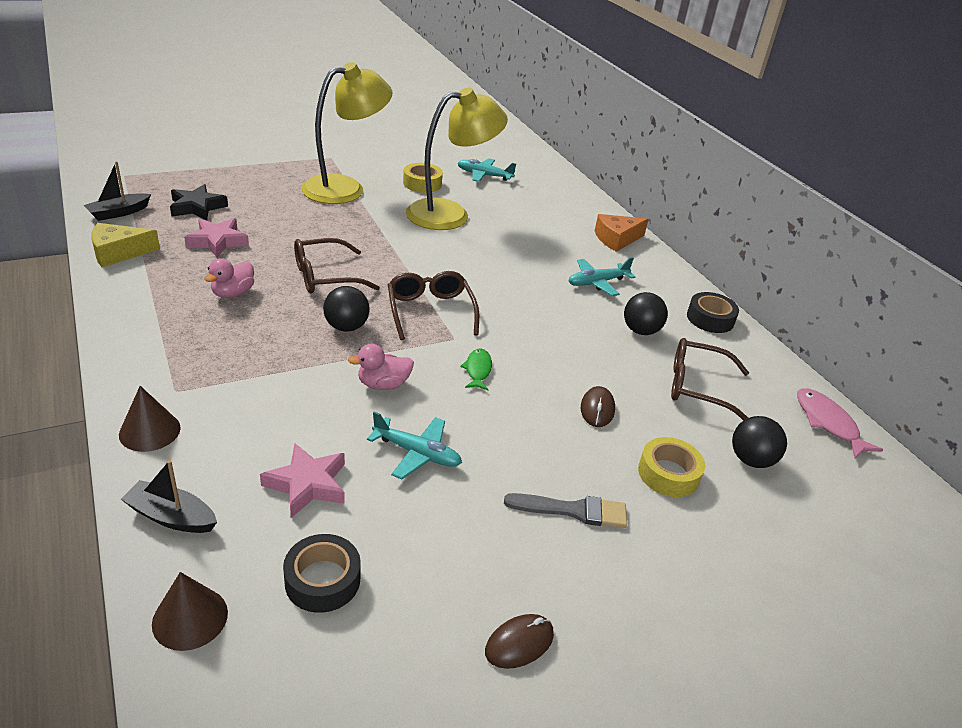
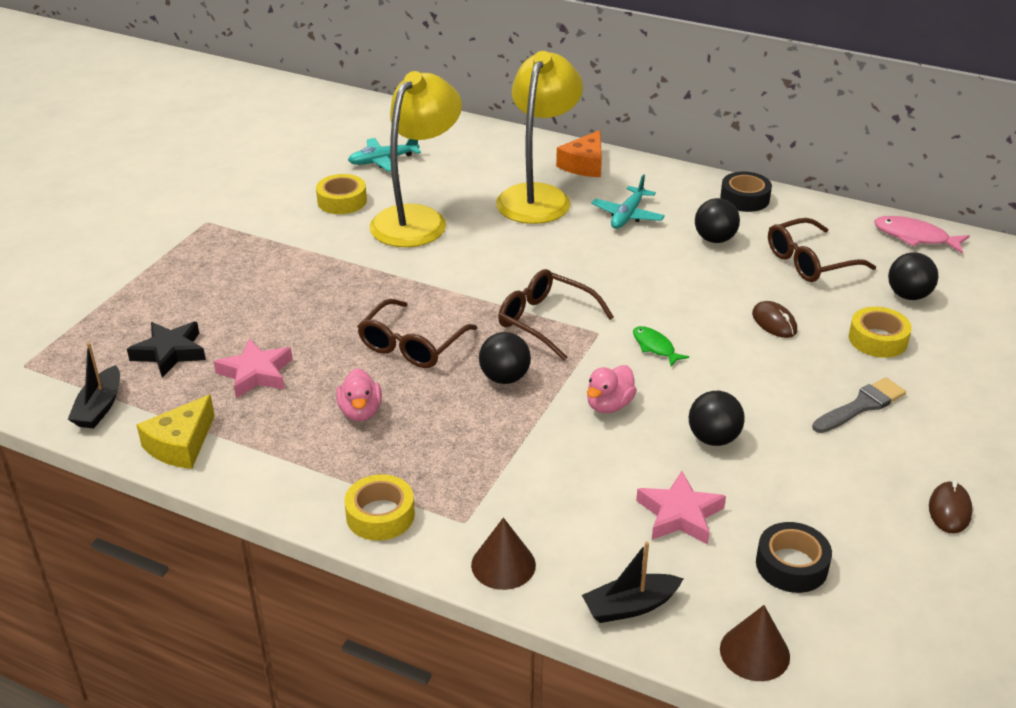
camera: 35 degrees left, 0 degrees up
yellow lamp [301,62,393,204] -> yellow lamp moved to [496,51,583,224]
turquoise plane [367,411,462,479] -> black ball [689,391,745,446]
none -> yellow tape [344,474,415,541]

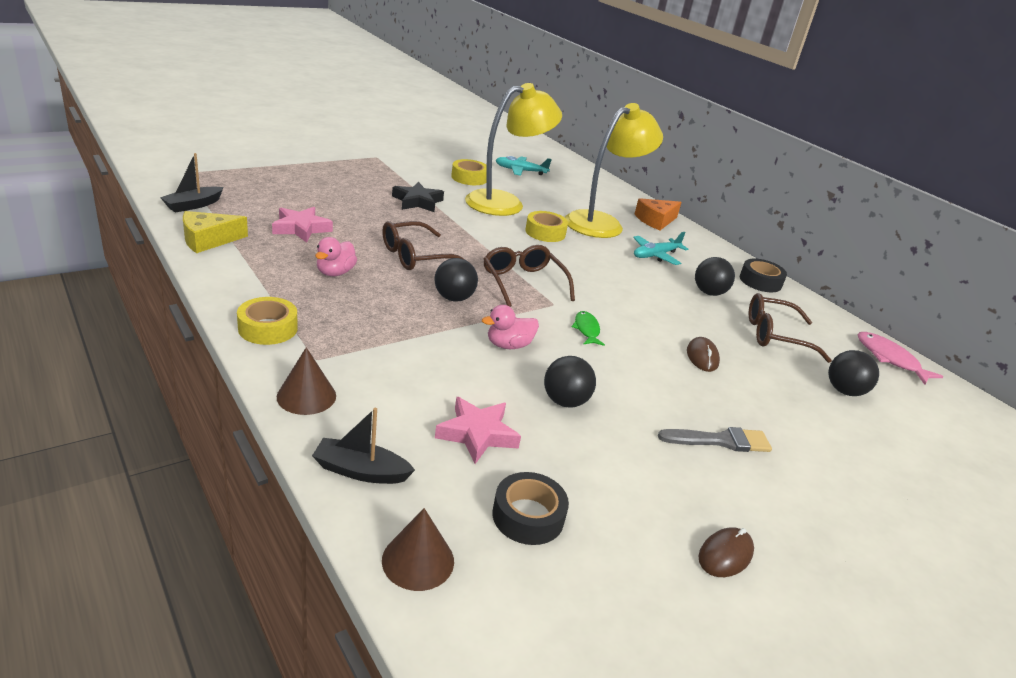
camera: 25 degrees right, 5 degrees down
black star [127,322,206,377] -> black star moved to [392,182,444,212]
yellow tape [849,307,912,358] -> yellow tape moved to [525,211,568,242]

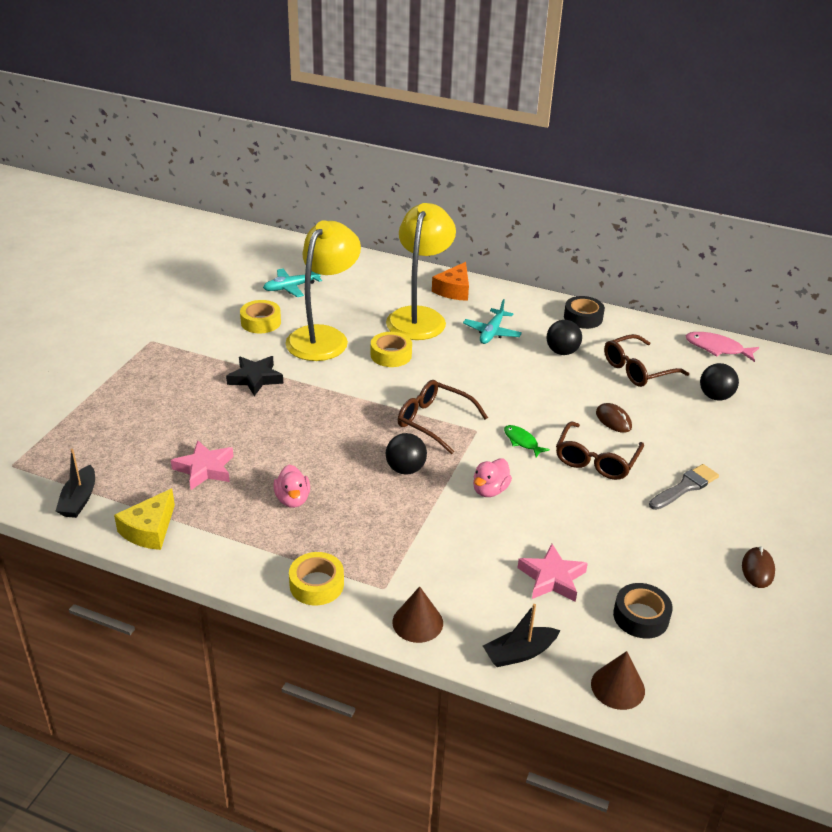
camera: 30 degrees left, 5 degrees up
brown glasses [382,221,470,270] -> brown glasses moved to [556,422,644,480]
black ball [544,356,596,408] -> none

